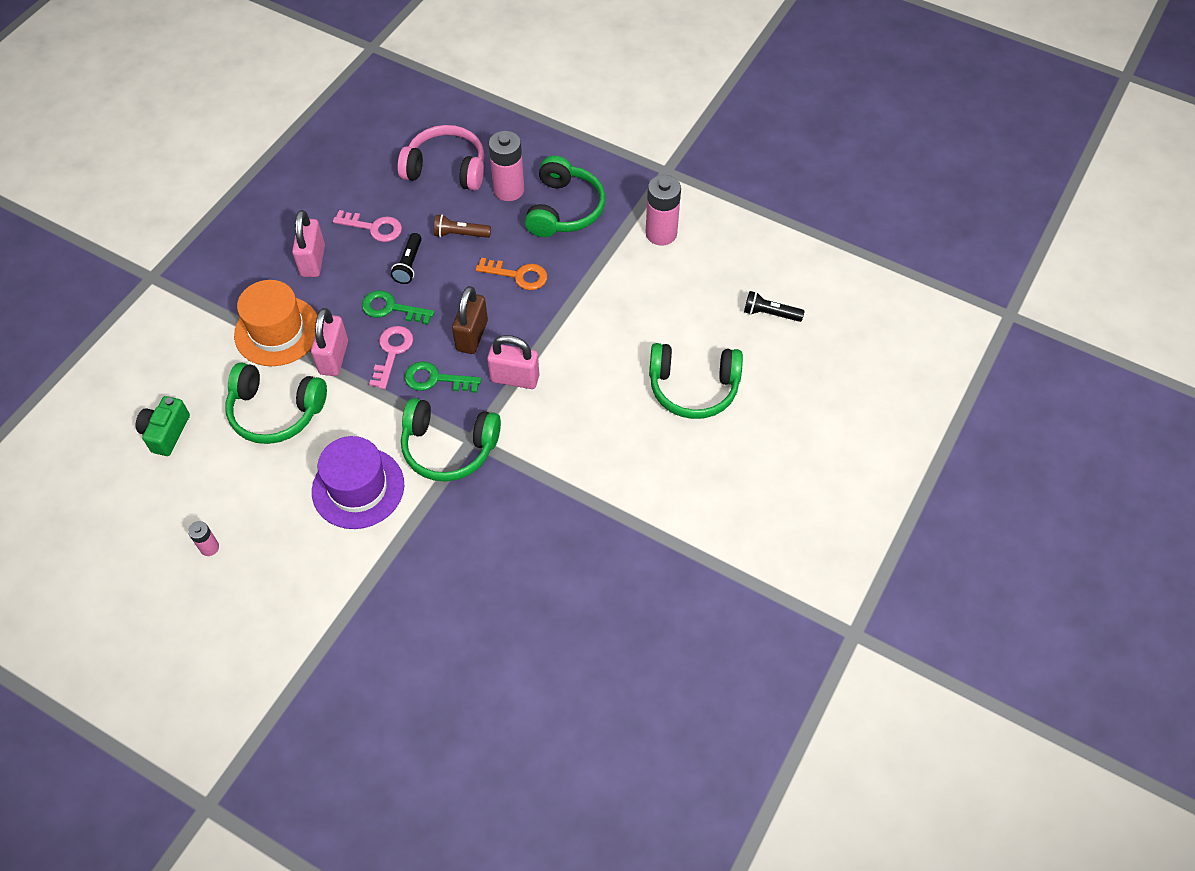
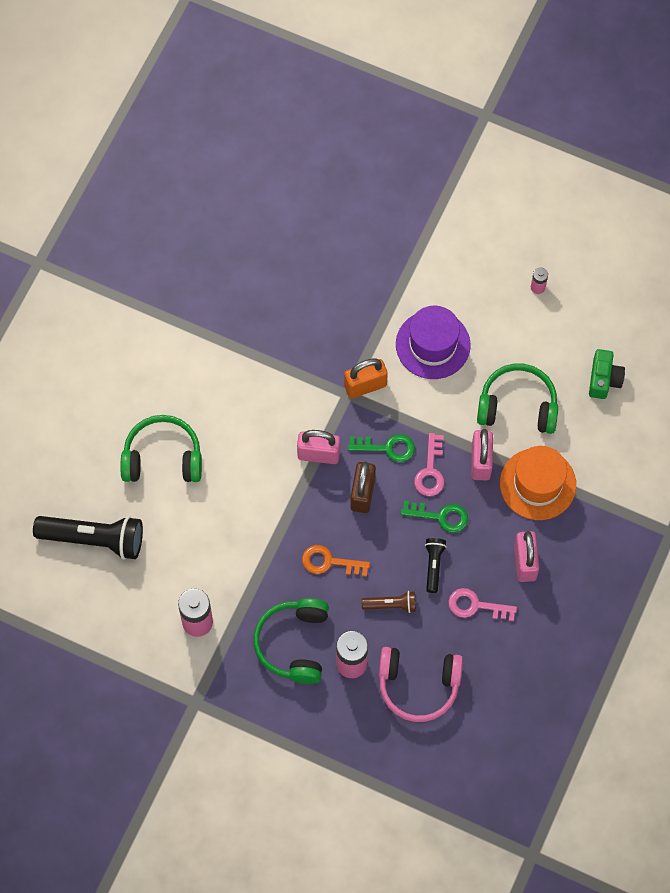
camera: 175 degrees right, 10 degrees up
green headphones [401,398,501,482] -> orange padlock [344,358,388,399]
black flashlight [744,291,804,322] -> black flashlight [33,516,143,560], size x2.00

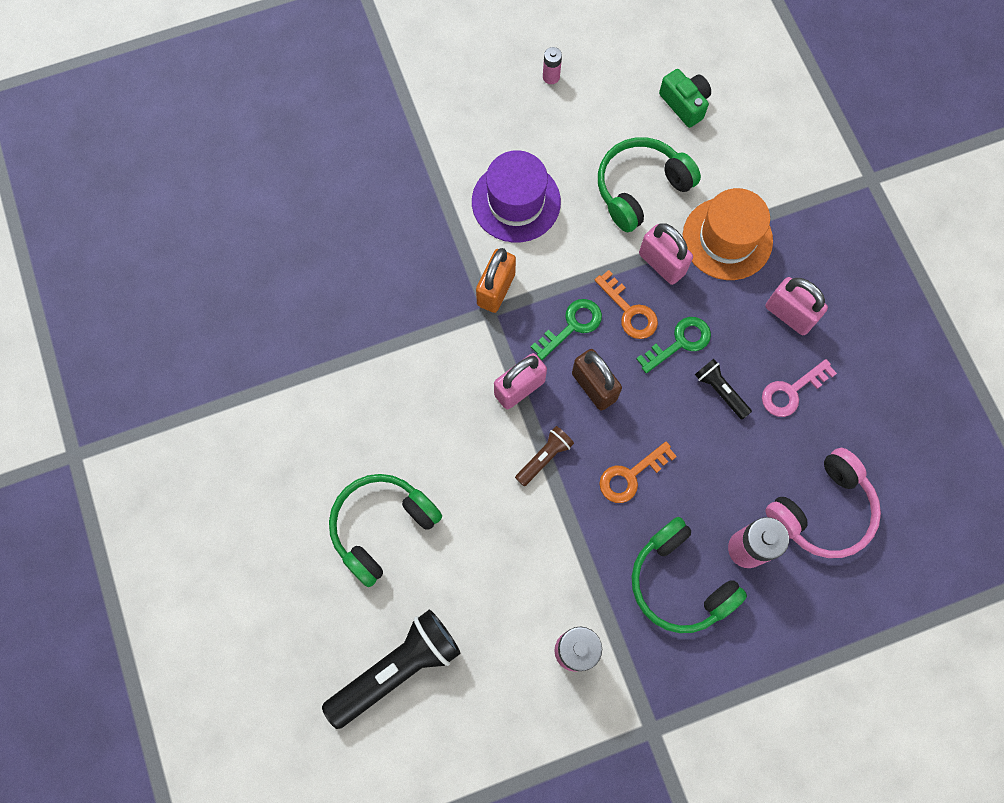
camera: 45 degrees left, 5 degrees up
brown flashlight [362,591,416,613] -> brown flashlight moved to [515,426,574,486]
pink key [414,433,444,496] -> orange key [595,270,658,339]

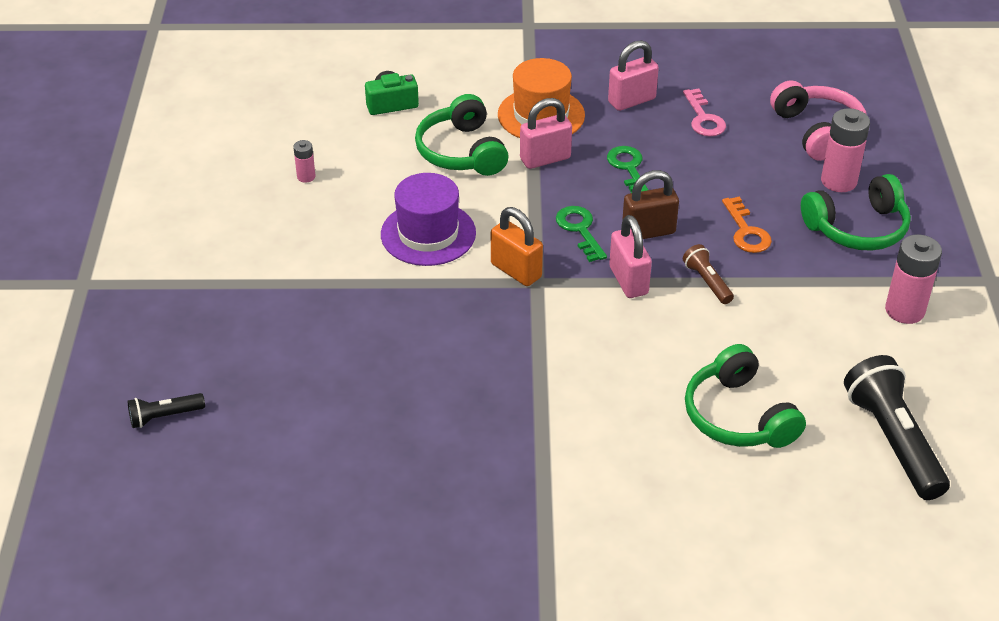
camera: 70 degrees left, 30 degrees down
orange key [595,270,658,339] -> none
black flashlight [695,359,752,419] -> black flashlight moved to [128,393,205,428]

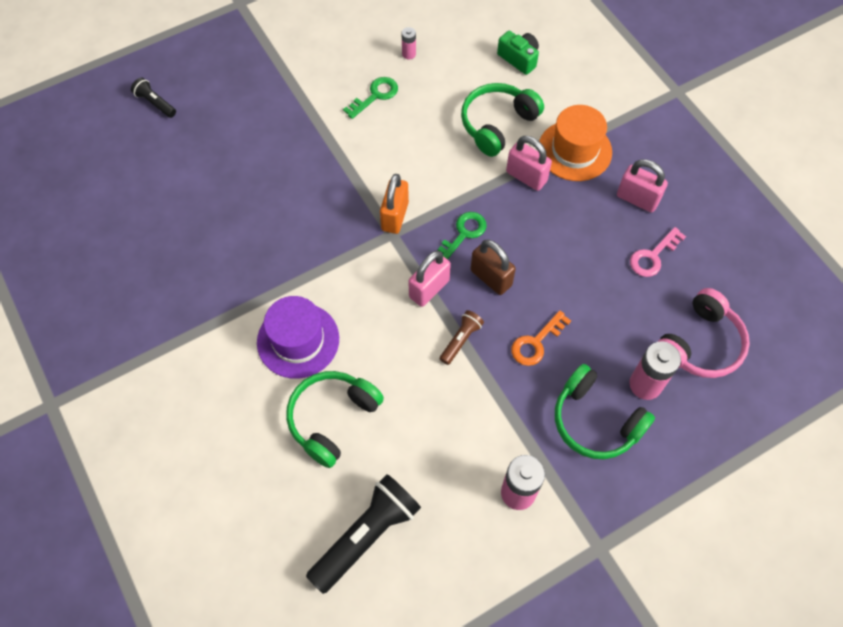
camera: 60 degrees right, 20 degrees up
purple hat [381,173,476,266] -> purple hat moved to [257,296,339,379]
green key [607,146,648,193] -> green key moved to [343,77,398,119]

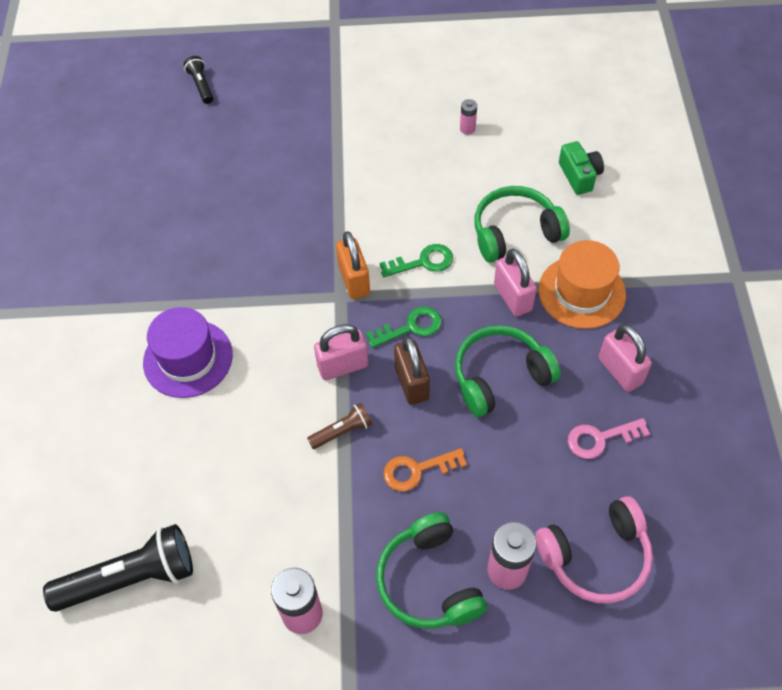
camera: 30 degrees right, 5 degrees down
green headphones [286,371,384,468] -> green headphones moved to [455,325,561,417]
green key [343,77,398,119] -> green key moved to [380,244,453,277]
orange padlock [380,174,409,234] -> orange padlock turned 60 degrees counterclockwise [336,231,370,299]

